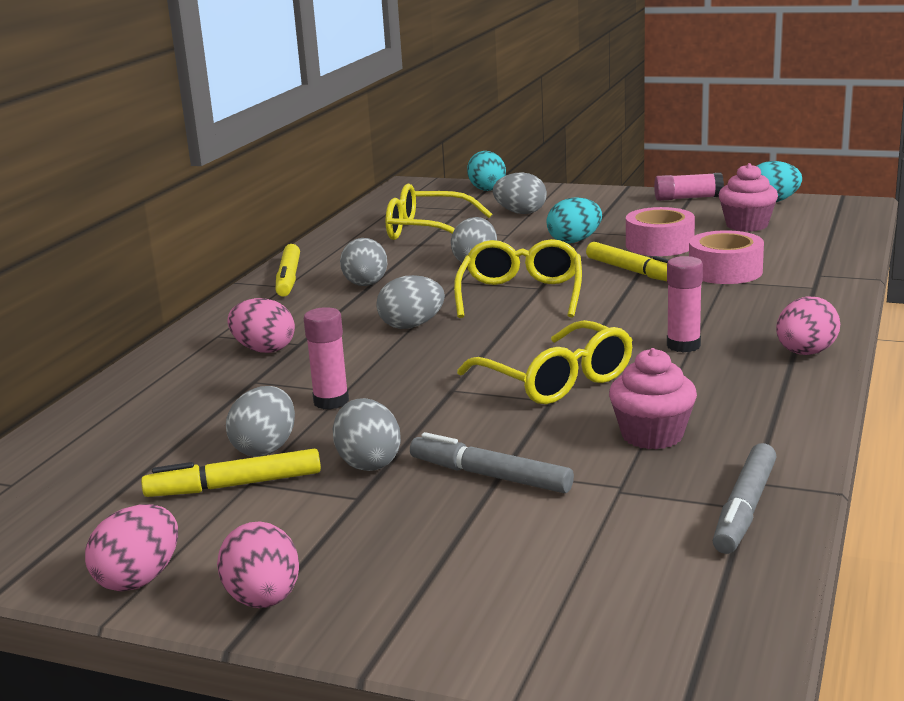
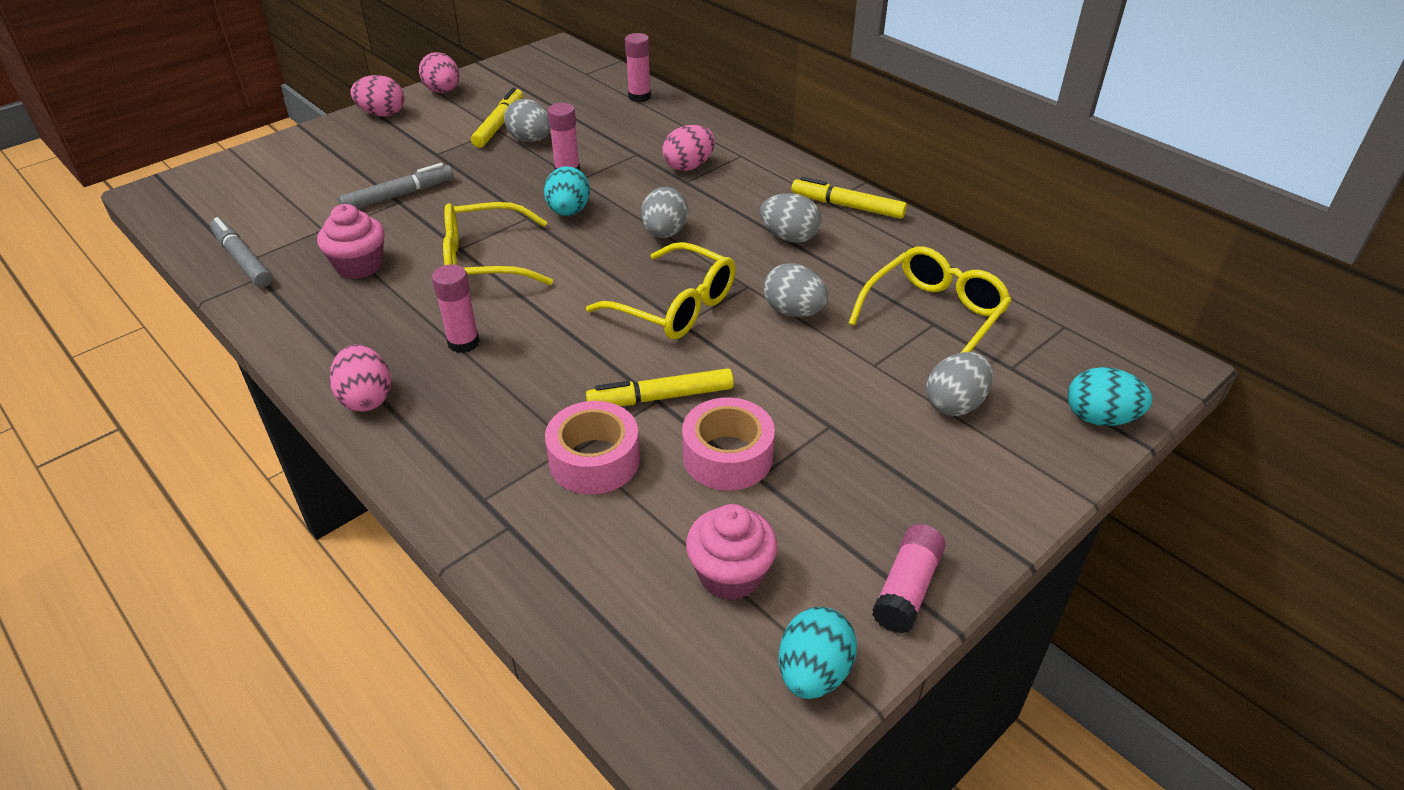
camera: 115 degrees right, 20 degrees up
grey egg [333,398,401,471] -> none
turquoise egg [546,197,602,243] -> turquoise egg moved to [544,166,590,216]
none -> pink glue stick [625,33,651,102]

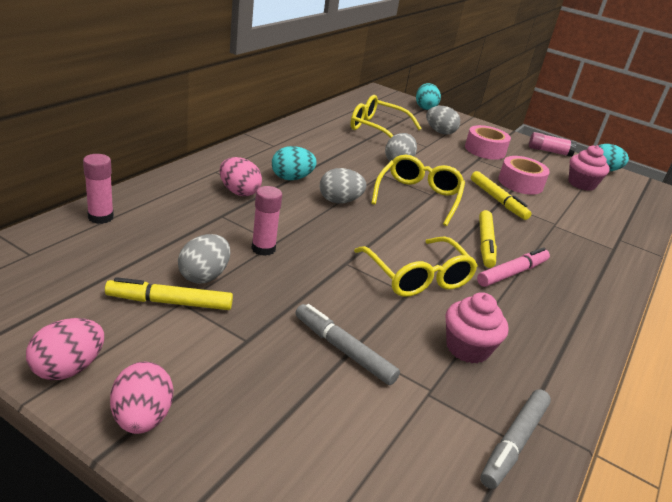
camera: 110 degrees left, 10 degrees down
pink egg [330,344,391,411] -> none
pink glue stick [432,264,480,353] -> pink marker [477,247,550,287]
turquoise egg [544,166,590,216] -> turquoise egg moved to [272,146,317,180]
pink tape [545,401,640,494] -> pink tape moved to [465,125,511,160]
grey egg [760,193,822,243] -> none
yellow marker [791,177,907,219] -> yellow marker moved to [479,210,497,268]

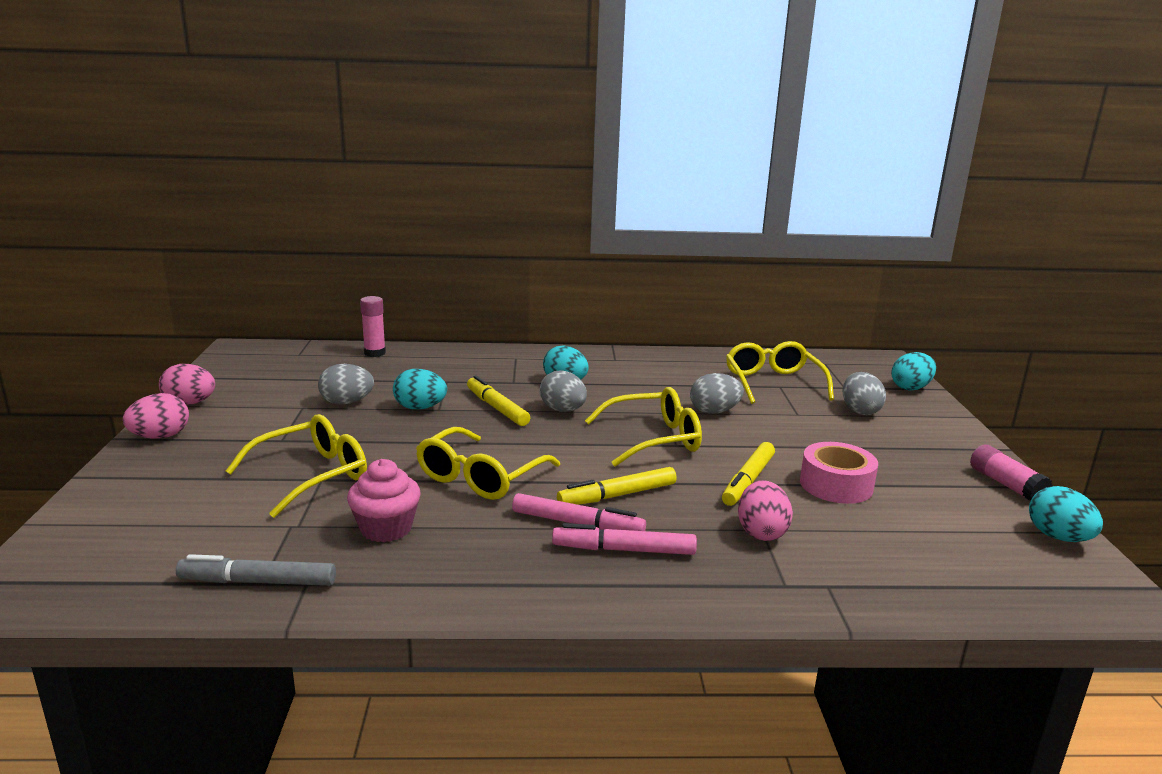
camera: 60 degrees right, 10 degrees down
yellow marker [105,277,233,310] -> yellow marker moved to [467,375,530,426]
pink egg [220,157,262,196] -> pink egg moved to [738,480,793,541]
pink glue stick [251,186,282,256] -> turquoise egg [393,369,447,409]
grey marker [295,304,400,385] -> yellow glasses [226,414,367,518]
pink tape [465,125,511,160] -> none
pink cupcake [568,145,610,191] -> none
none -> pink marker [552,523,697,555]

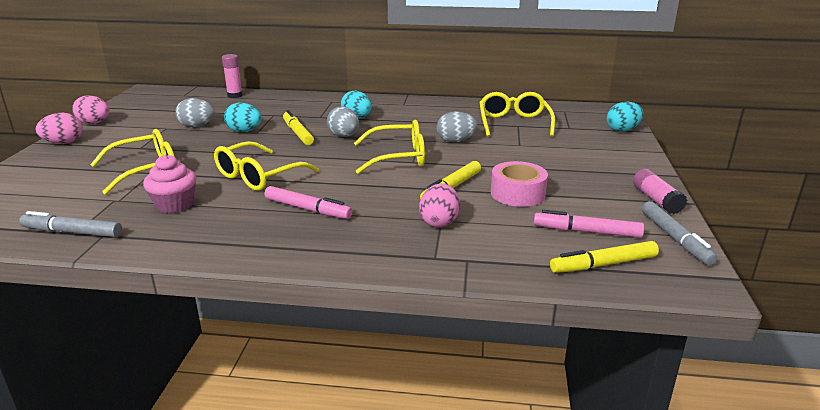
camera: 10 degrees right, 5 degrees up
pink marker [552,523,697,555] -> pink marker moved to [534,210,644,238]
yellow marker [557,467,677,505] -> yellow marker moved to [550,241,659,273]
grey egg [843,372,886,415] -> none
turquoise egg [1029,486,1103,542] -> grey marker [642,201,718,265]

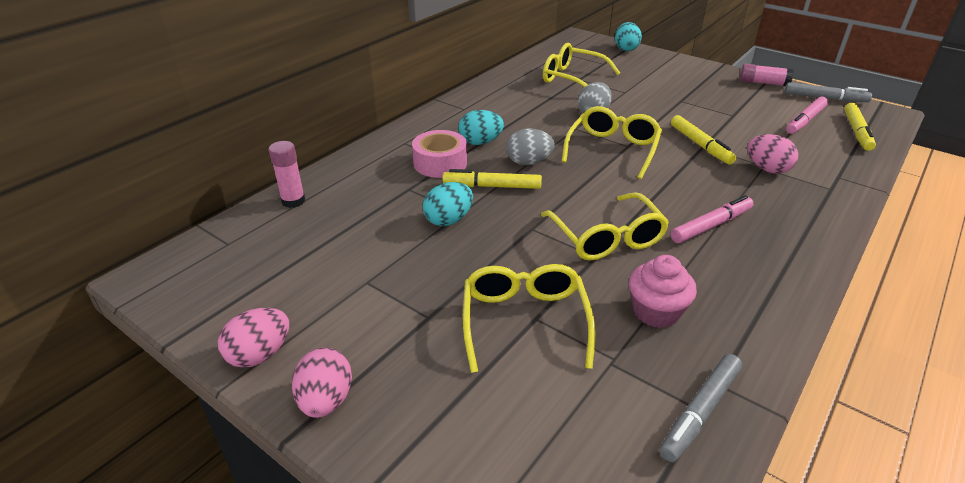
camera: 60 degrees left, 10 degrees up
grey egg [175,98,215,127] -> none
pink tape [491,161,548,207] -> pink tape moved to [412,130,467,178]

